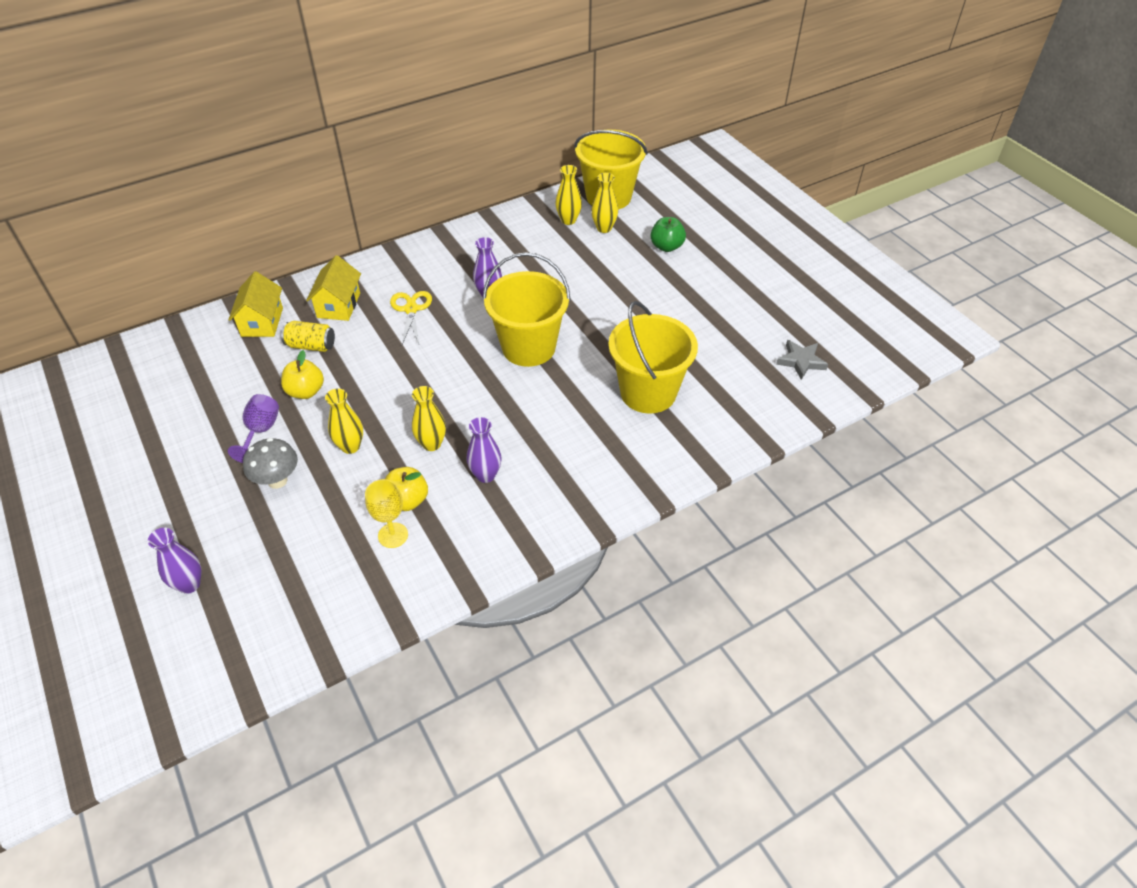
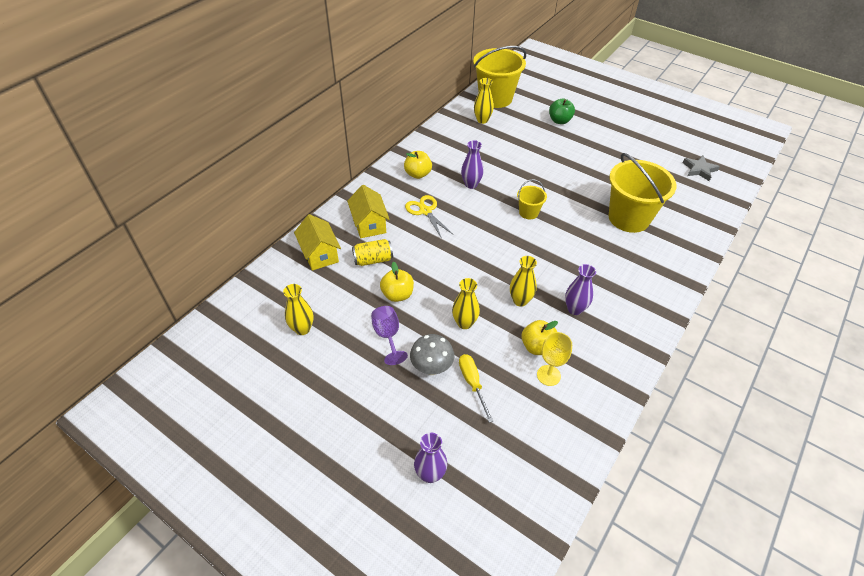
camera: 25 degrees left, 0 degrees up
yellow bucket [483,252,571,367] -> yellow bucket [517,179,547,219], size x0.47
yellow vase [591,173,618,233] -> yellow vase moved to [283,284,314,335]
none -> yellow apple [404,151,432,179]
none -> yellow screwdriver [459,354,493,423]

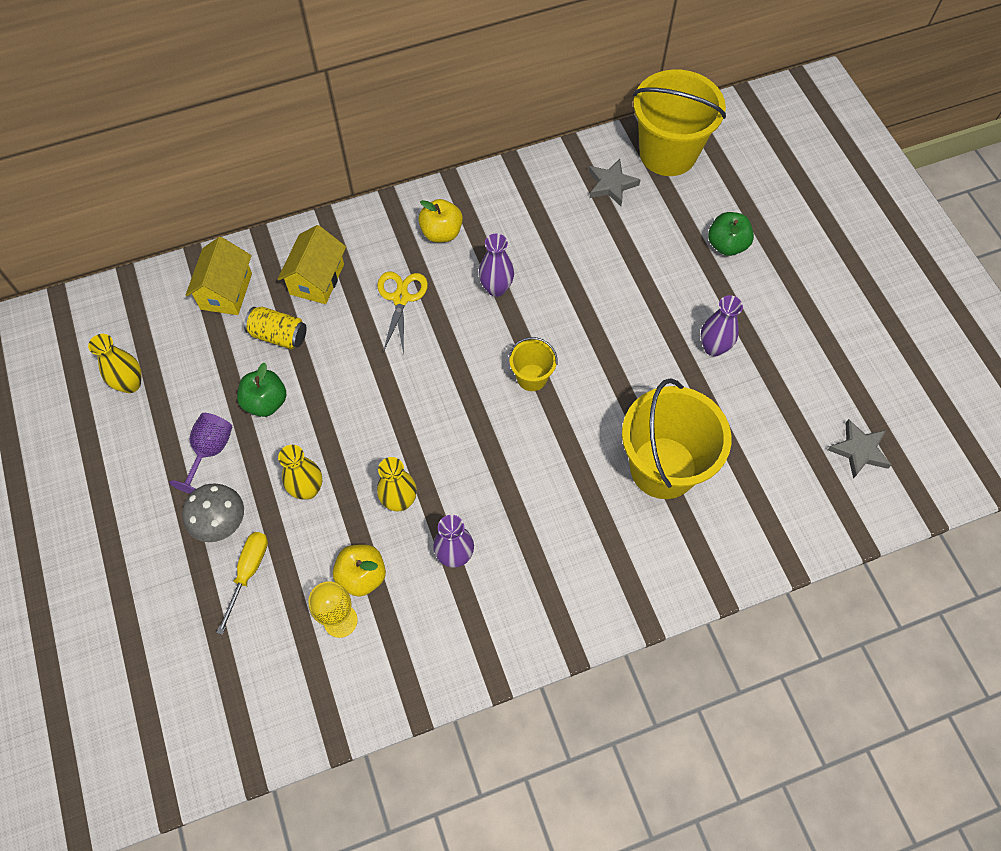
camera: 35 degrees right, 15 degrees up
yellow apple [380,262,414,302] -> green apple [237,363,286,417]
purple vase [414,433,447,483] -> purple vase moved to [701,295,743,357]
yellow vase [474,78,494,124] -> grey star [588,159,640,206]

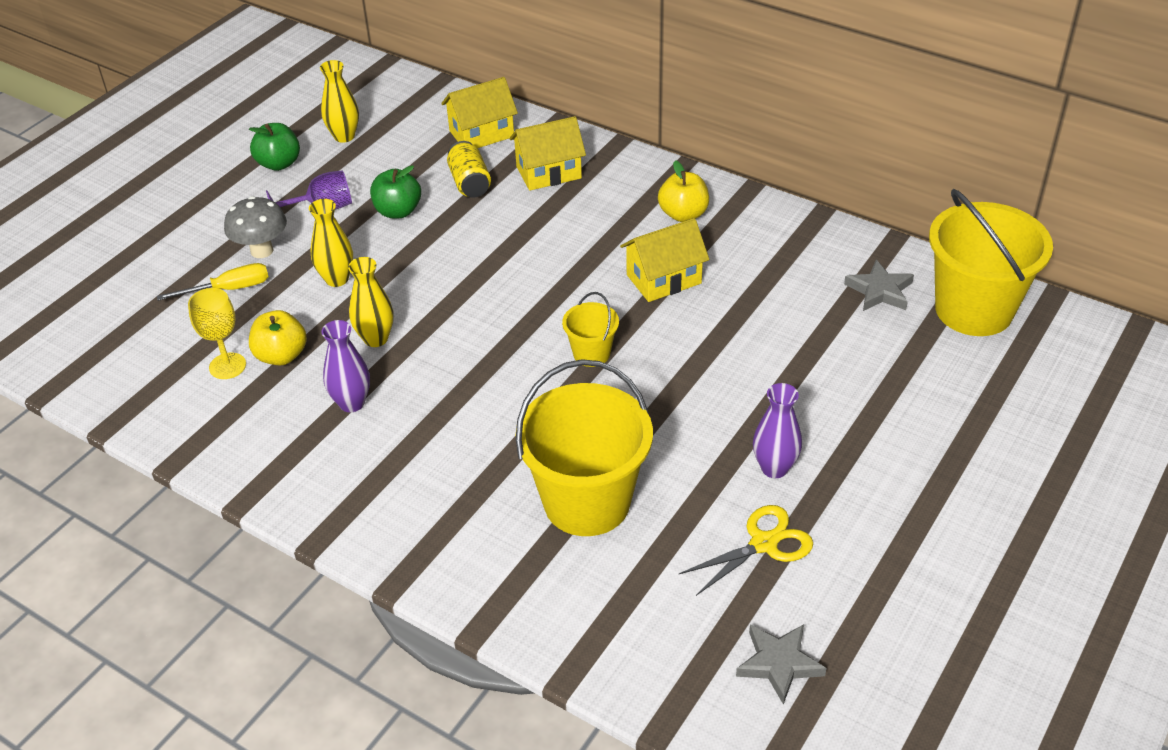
camera: 55 degrees right, 20 degrees down
yellow scissors [377,271,428,354] -> yellow scissors moved to [679,505,813,596]
purple vase [479,234,514,297] -> yellow house [620,218,709,302]
green apple [708,212,754,256] -> green apple moved to [249,123,300,171]

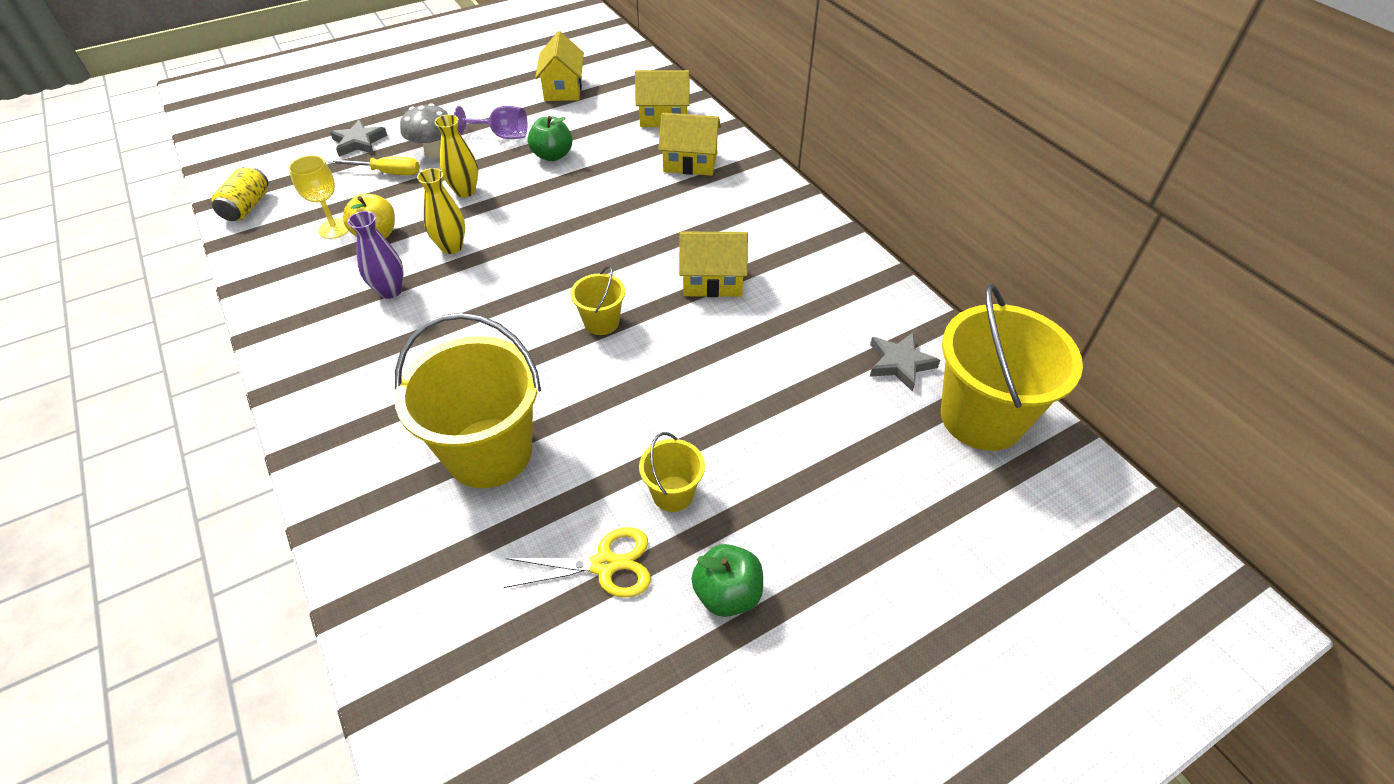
camera: 25 degrees right, 5 degrees up
green apple [249,123,300,171] -> green apple moved to [691,544,763,617]
yellow vase [320,60,359,143] -> yellow house [535,31,584,101]
yellow can [447,141,491,198] -> yellow can moved to [211,166,269,221]
yellow apple [658,160,709,222] -> none
grey star [736,624,827,705] -> grey star moved to [330,119,388,157]
purple vase [753,383,802,478] -> yellow bucket [639,432,705,512]

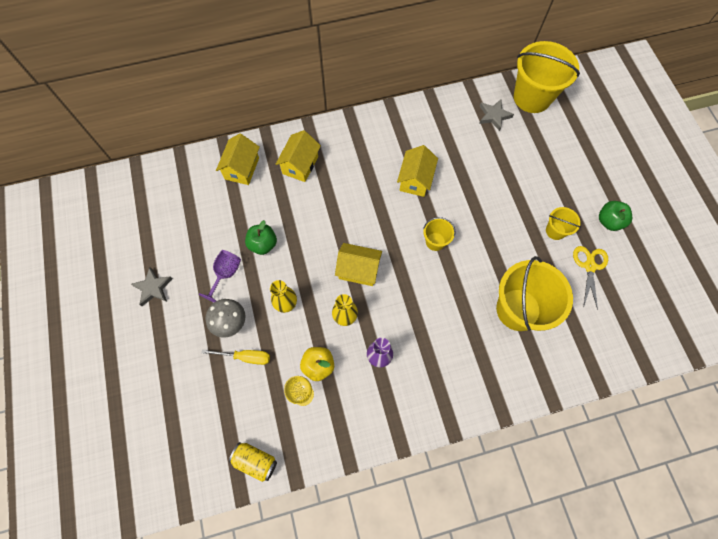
camera: 75 degrees left, 20 degrees up
yellow screwdriver [328,157,420,175] -> yellow screwdriver turned 75 degrees clockwise [202,349,270,365]
grey star [330,119,388,157] -> grey star moved to [131,267,173,306]
yellow house [535,31,584,101] -> yellow house moved to [335,243,382,286]

